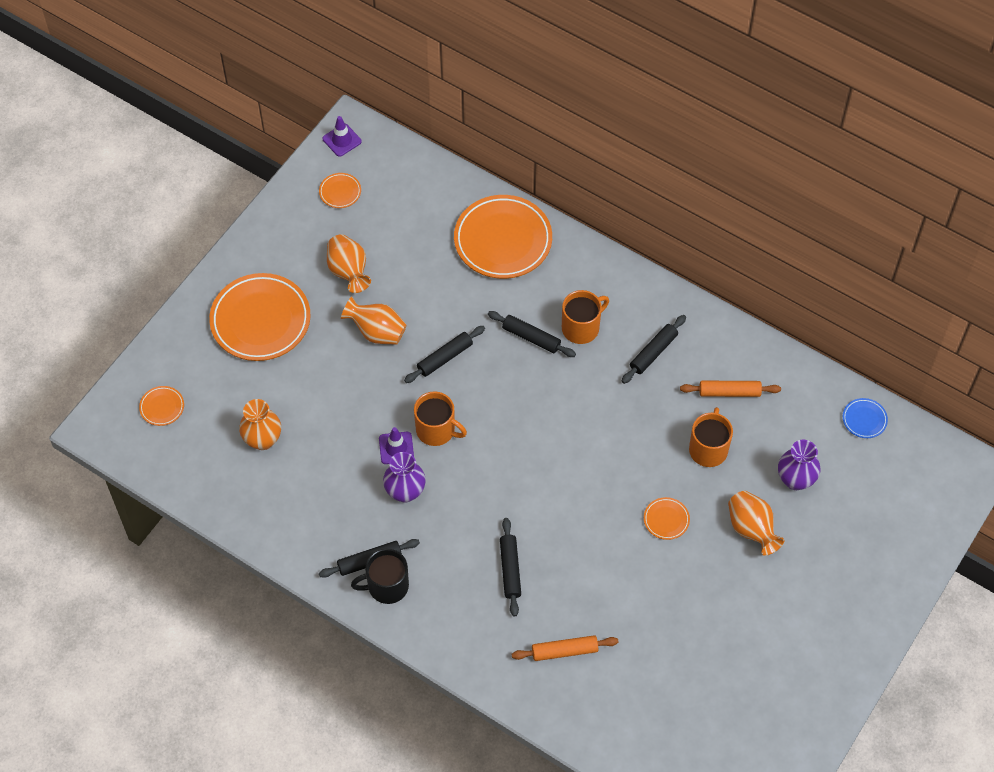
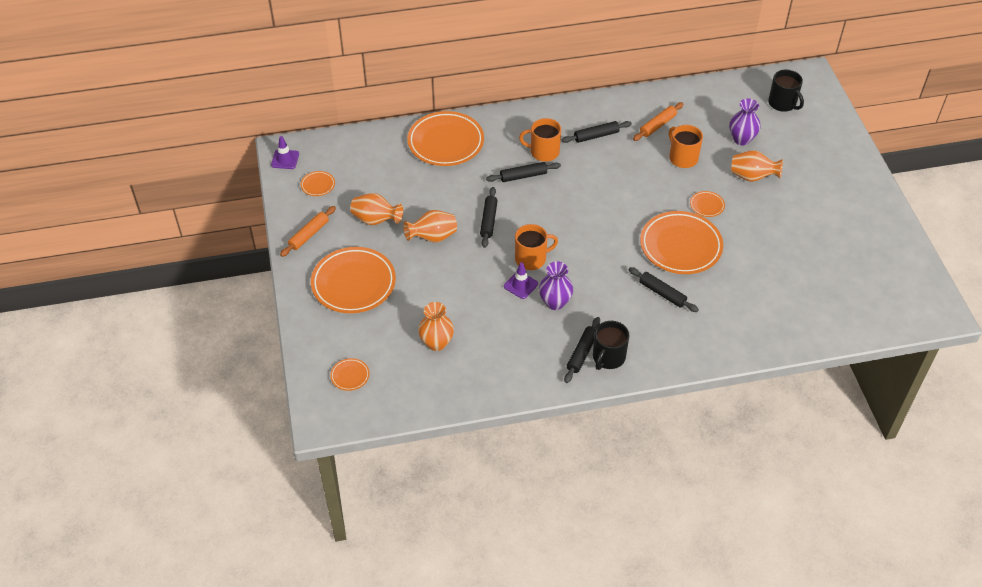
camera: 45 degrees left, 10 degrees down
orange rolling pin [512,635,619,661] -> orange rolling pin moved to [280,206,336,257]
orange mug [562,290,609,344] -> orange mug turned 90 degrees counterclockwise [519,118,561,162]
black rolling pin [622,315,686,384] -> black rolling pin turned 75 degrees clockwise [562,121,632,143]
blue plate [843,398,888,438] -> none
none -> orange plate [640,211,723,274]
none -> black mug [768,70,804,112]

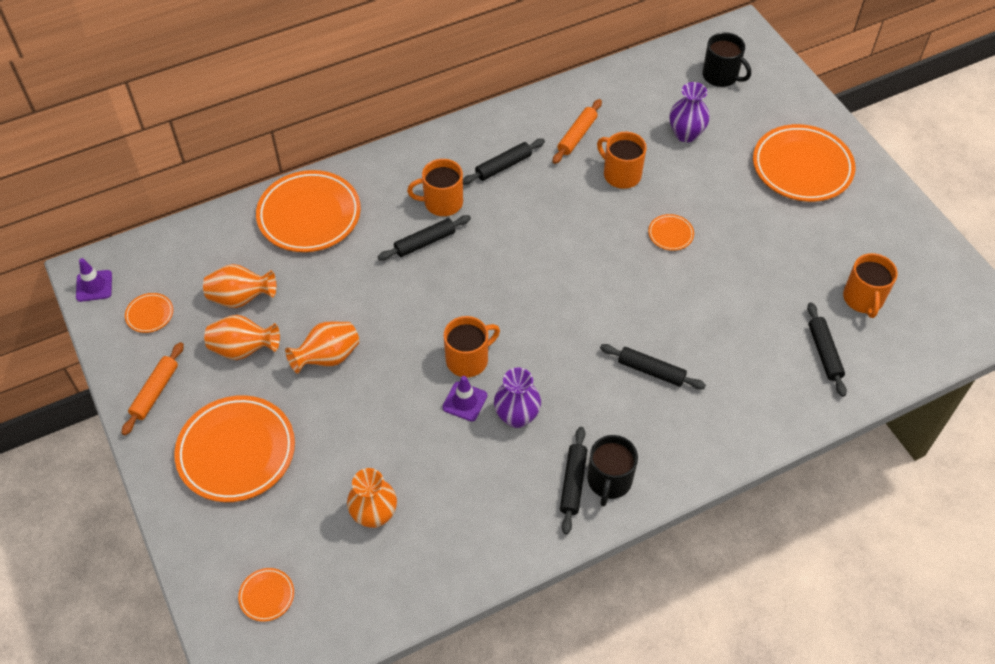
camera: 15 degrees left, 5 degrees up
black rolling pin [480,187,498,248] -> black rolling pin moved to [807,302,847,397]
orange plate [640,211,723,274] -> orange plate moved to [753,124,856,202]
orange vase [731,150,783,182] -> orange vase moved to [203,264,276,308]
none -> orange mug [843,253,898,318]

